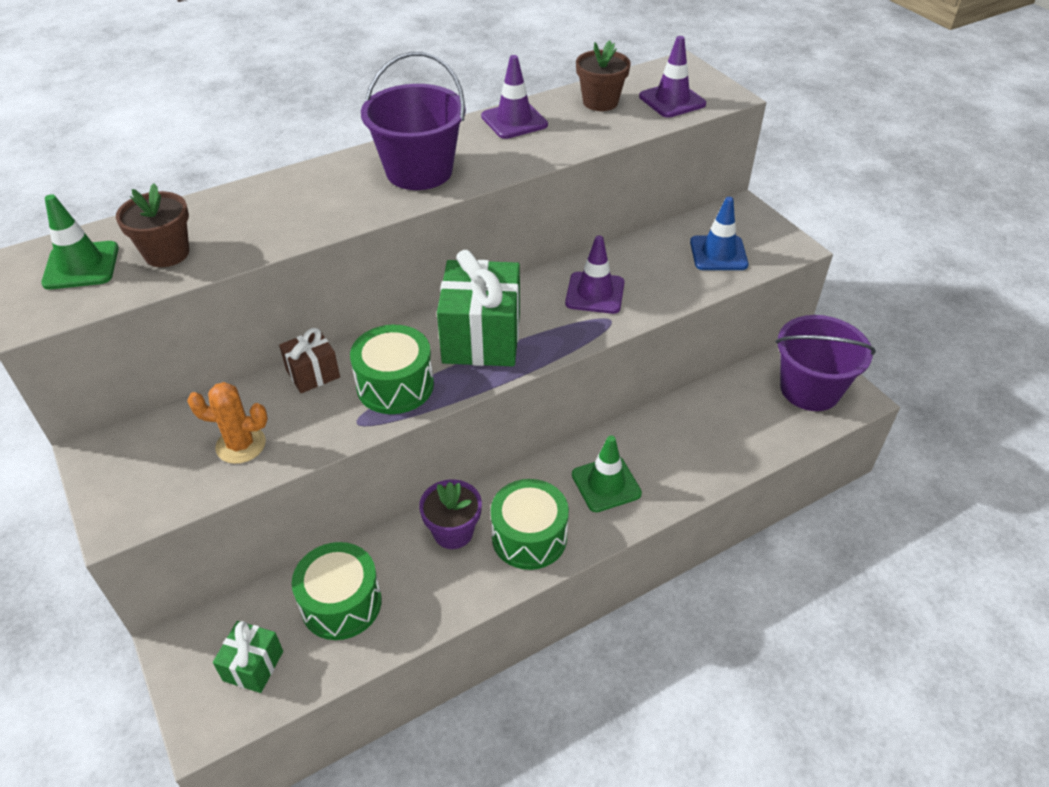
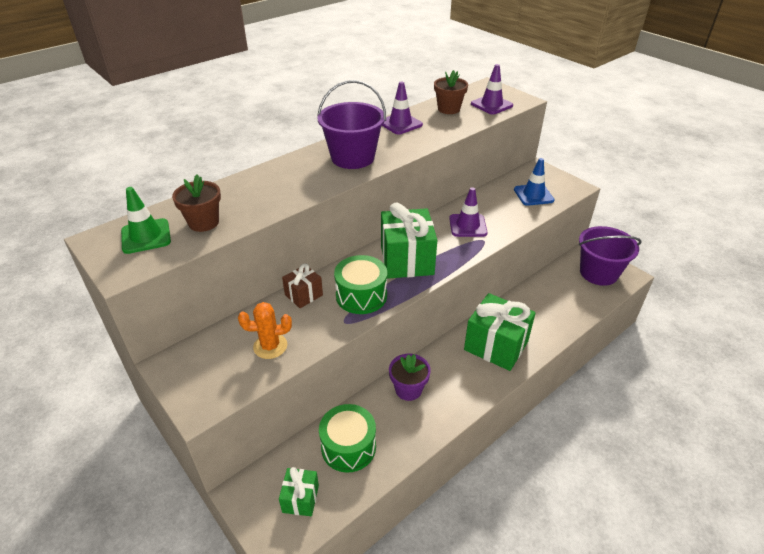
camera: 10 degrees left, 5 degrees down
green drum [491,479,569,570] -> none
green traffic cone [572,435,642,512] -> green gift [464,293,536,371]

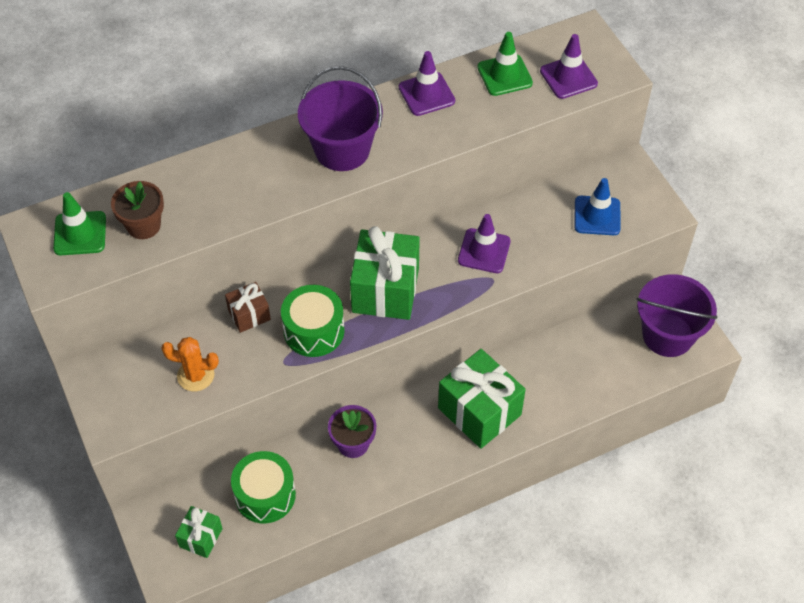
camera: 15 degrees right, 15 degrees up
brown flower pot [434,70,468,114] -> green traffic cone [477,32,533,96]

